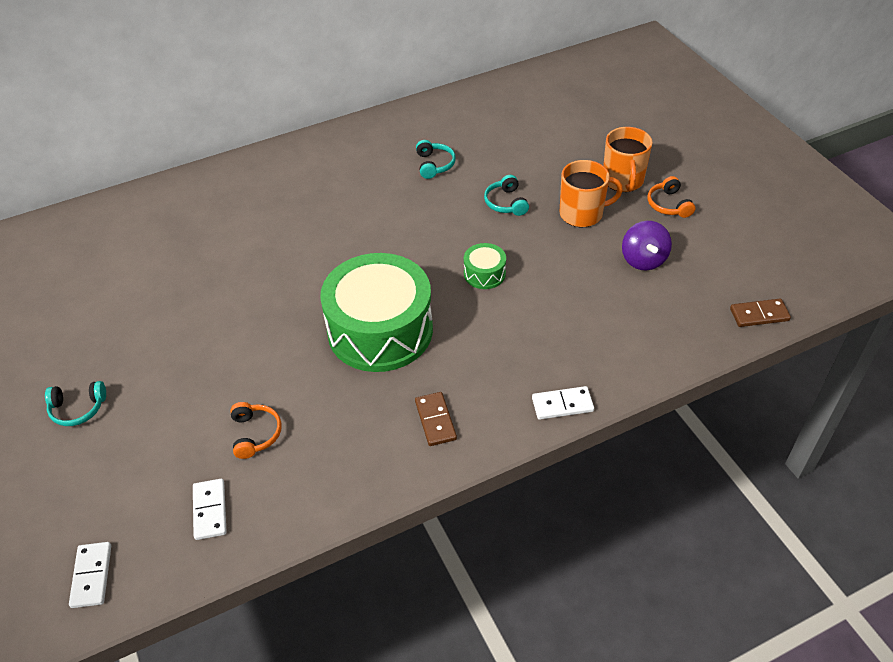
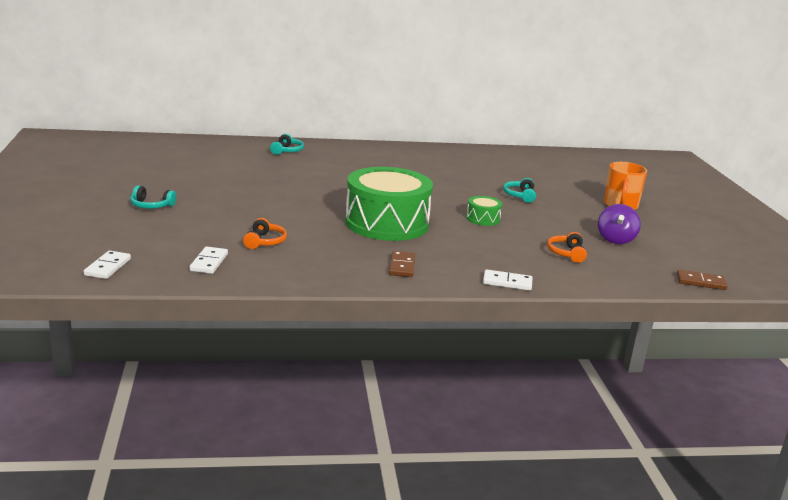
camera: 15 degrees right, 25 degrees down
turquoise headphones [416,140,456,179] -> turquoise headphones moved to [270,134,304,155]
orange mug [560,160,623,227] -> none
orange headphones [648,176,695,218] -> orange headphones moved to [547,232,587,263]

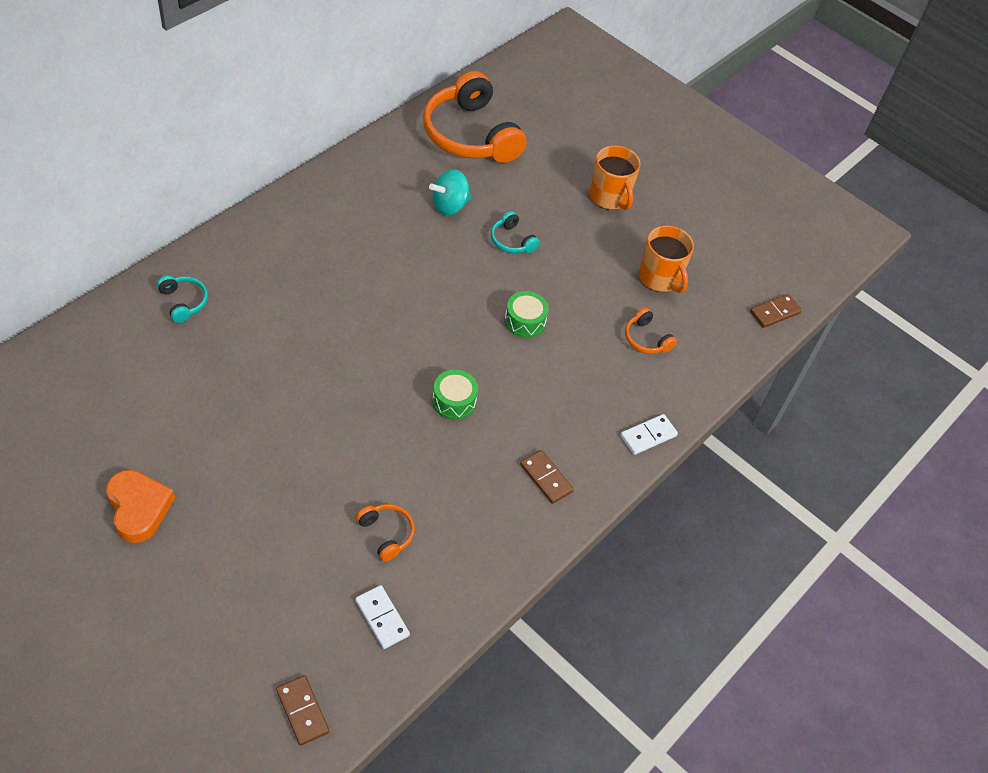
camera: 45 degrees left, 30 degrees up
white domino [84,251,131,279] -> brown domino [276,675,329,746]
turquoise headphones [130,186,176,209] -> none
green drum [345,167,433,241] -> green drum [432,370,478,420], size x0.42
purple spinning top [598,204,641,244] -> orange mug [639,226,694,293]
none -> orange heart [106,470,175,543]
none -> orange headphones [423,71,527,163]
none -> turquoise spinning top [429,169,471,215]

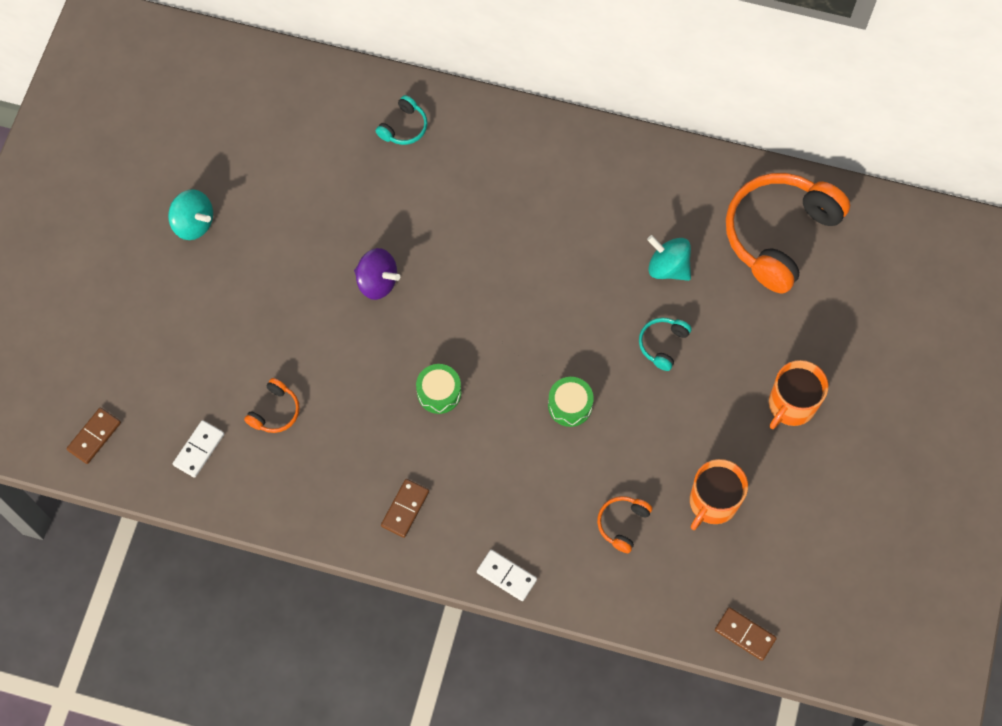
camera: 70 degrees right, 15 degrees up
orange heart [106,470,175,543] -> turquoise spinning top [168,189,213,240]
none -> purple spinning top [354,248,400,300]

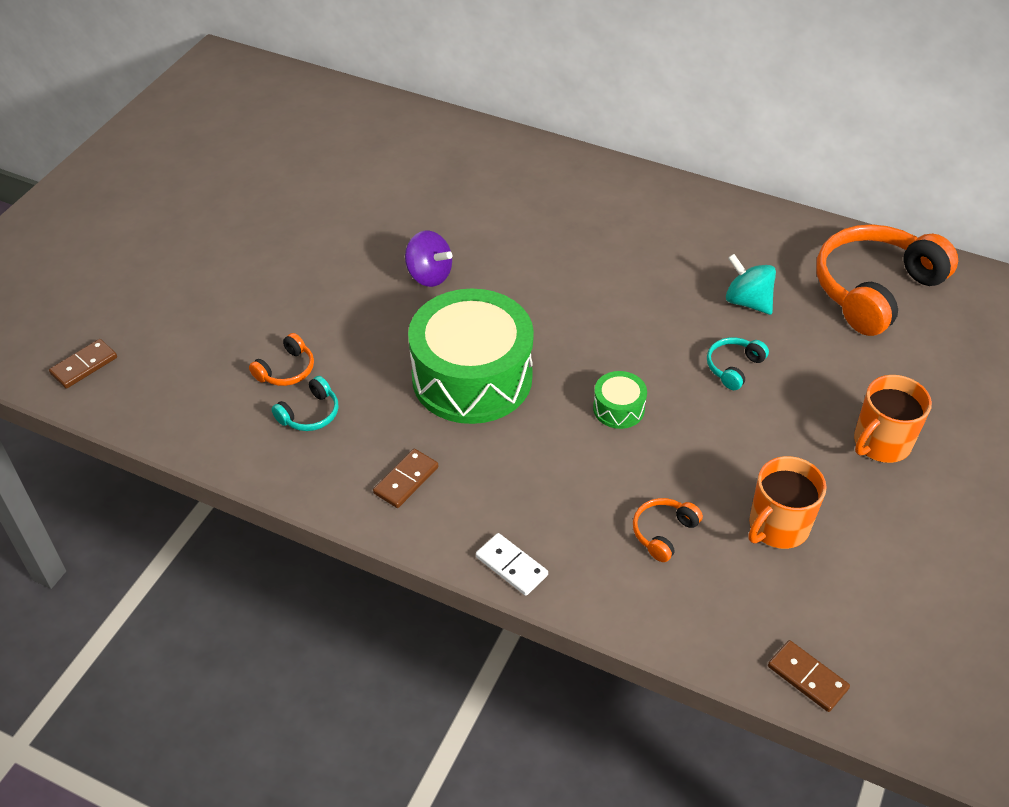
camera: 10 degrees right, 20 degrees down
turquoise spinning top [168,189,213,240] -> none
white domino [173,420,224,478] -> none
turquoise headphones [376,95,428,145] -> turquoise headphones moved to [271,376,339,431]
green drum [416,364,461,414] -> green drum [408,289,534,424], size x2.39

